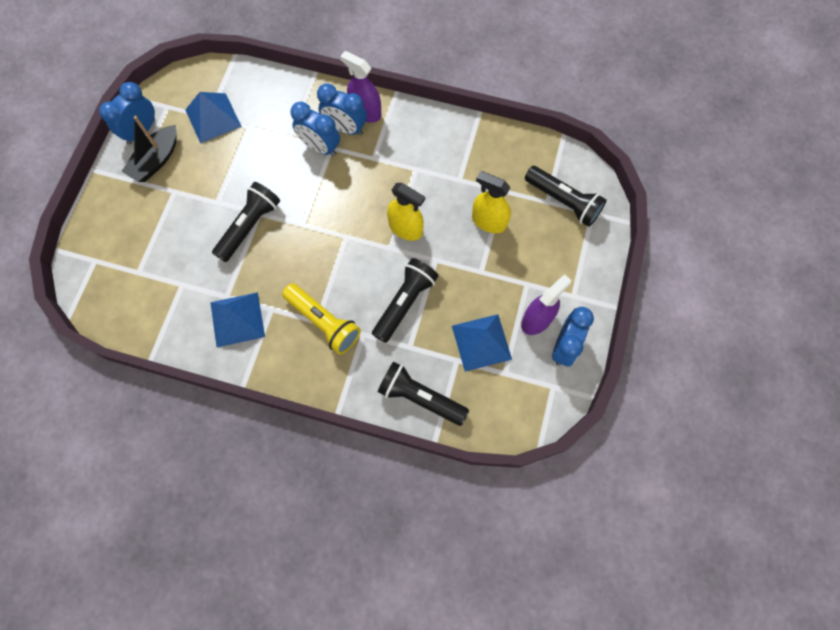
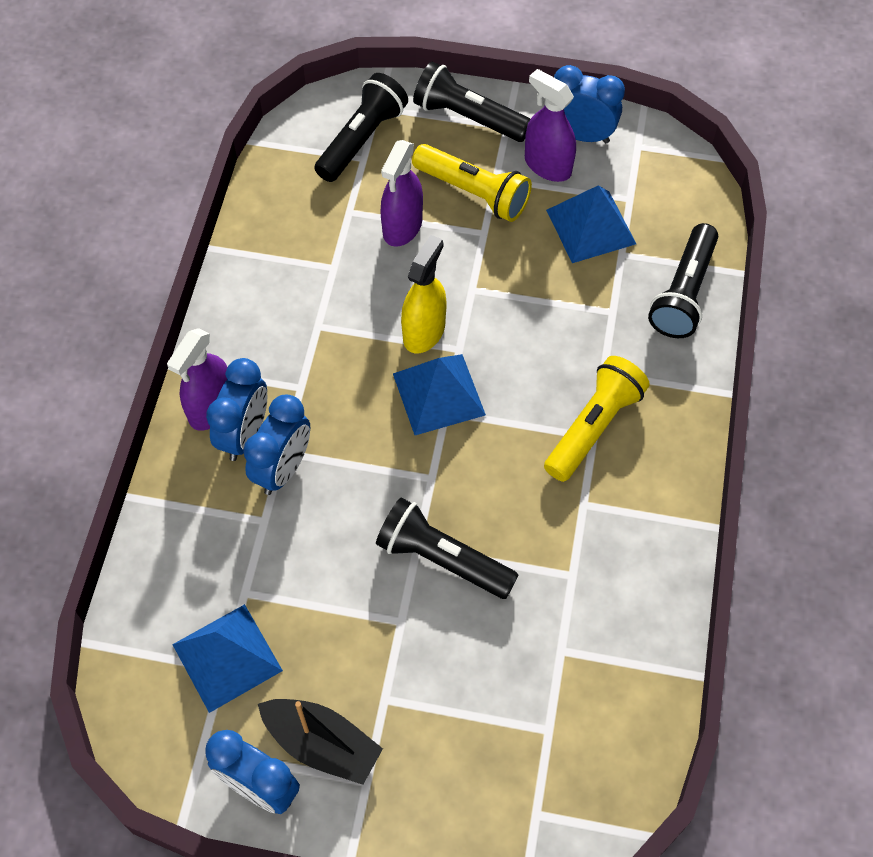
camera: 95 degrees left, 10 degrees down
blue pyramid [210,292,265,347] -> blue pyramid moved to [393,354,486,435]
black flashlight [372,258,438,343] -> black flashlight moved to [413,62,530,142]
yellow spray bottle [472,171,511,233] -> purple spray bottle [380,140,423,247]
none -> yellow flashlight [412,144,532,222]

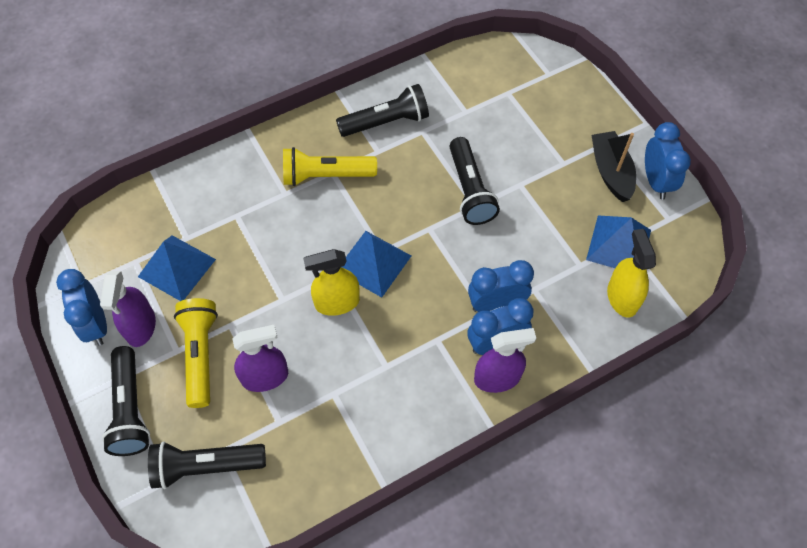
camera: 130 degrees left, 0 degrees up
black flashlight [648,223,718,338] -> black flashlight moved to [336,84,429,137]
none -> yellow spray bottle [607,229,656,317]

